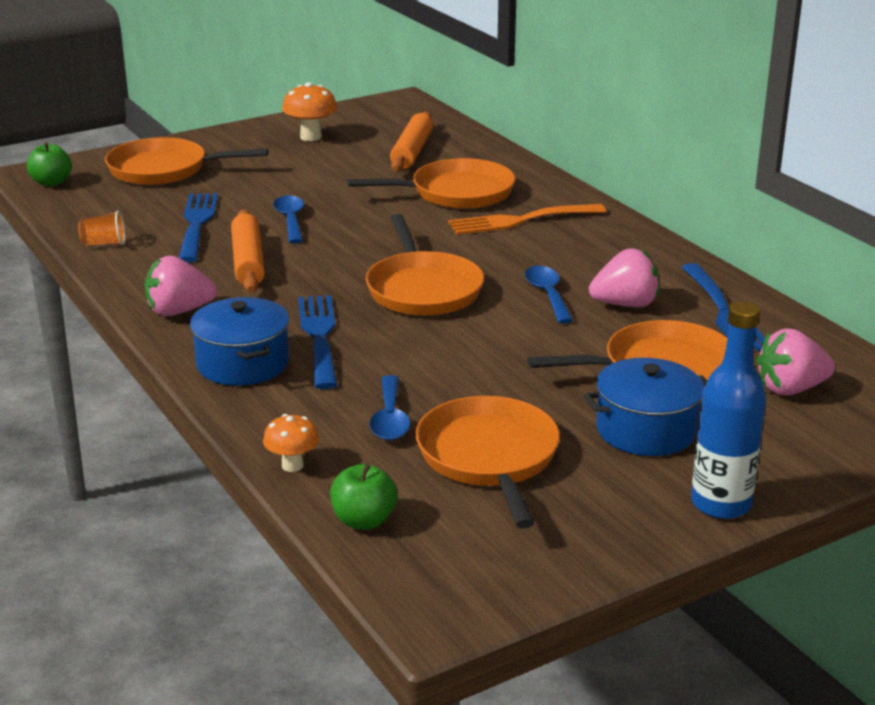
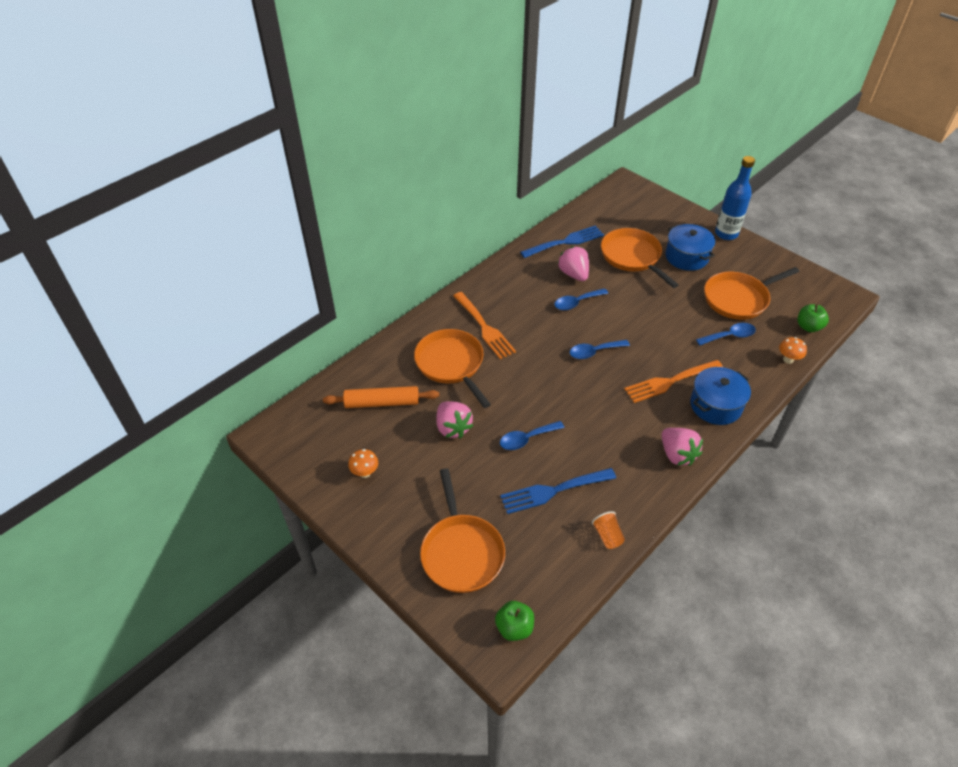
camera: 105 degrees left, 20 degrees up
orange rolling pin [231,209,265,292] -> none
orange mushroom [282,82,337,141] -> orange mushroom [348,449,378,478], size x0.65
blue fork [298,295,337,389] -> orange fork [624,360,723,403]
orange pan [366,214,484,316] -> blue spoon [570,340,630,359]
pink strawberry [756,329,835,396] -> pink strawberry moved to [436,401,474,439]

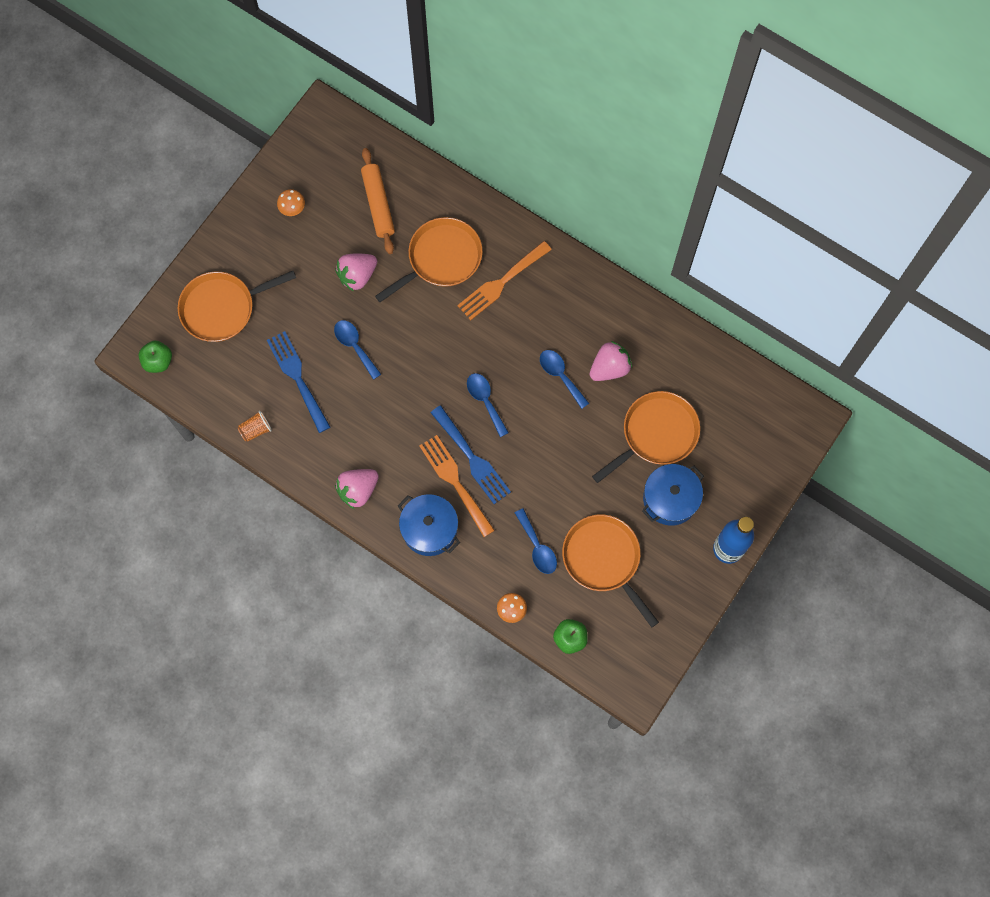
camera: 80 degrees right, 25 degrees up
blue fork [520,225,604,258] -> blue fork moved to [431,406,511,504]

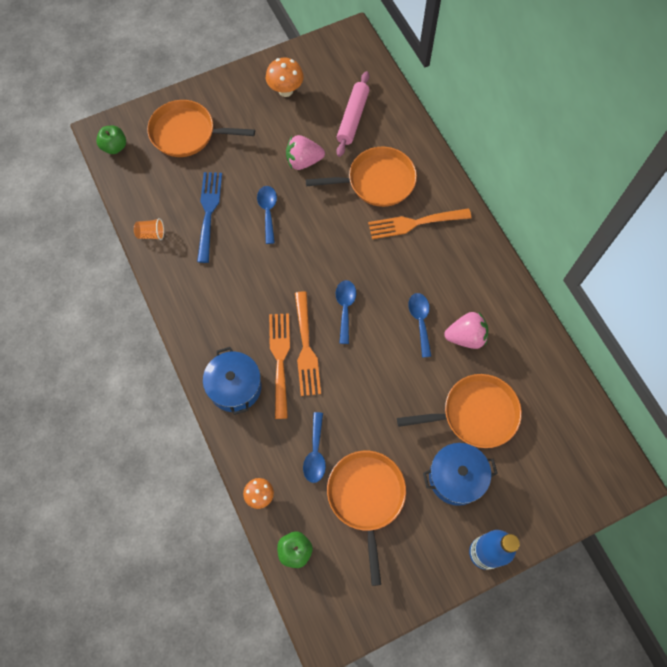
camera: 30 degrees right, 5 degrees down
orange mushroom [277,189,305,216] -> orange mushroom [266,58,304,97], size x1.53
pink strawberry [335,469,379,509] -> none
orange rolling pin [361,148,395,254] -> pink rolling pin [336,71,369,157]
blue fork [431,406,511,504] -> orange fork [295,291,321,396]

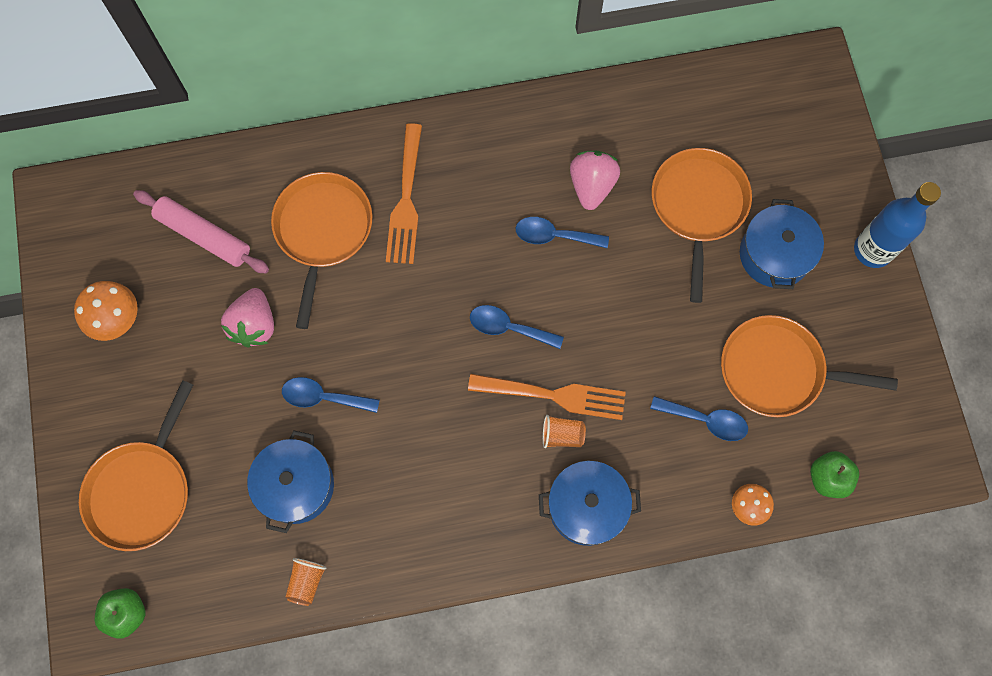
camera: 75 degrees left, 5 degrees up
blue fork [197,172,222,263] -> blue pot [247,431,334,533]
orange fork [269,314,290,419] -> orange cup [543,415,586,448]

